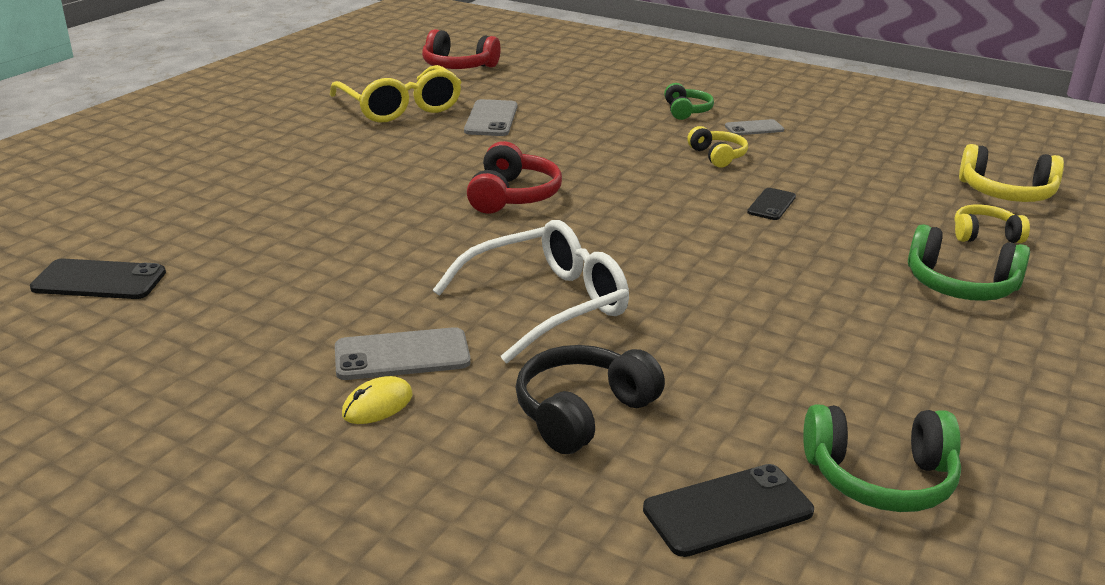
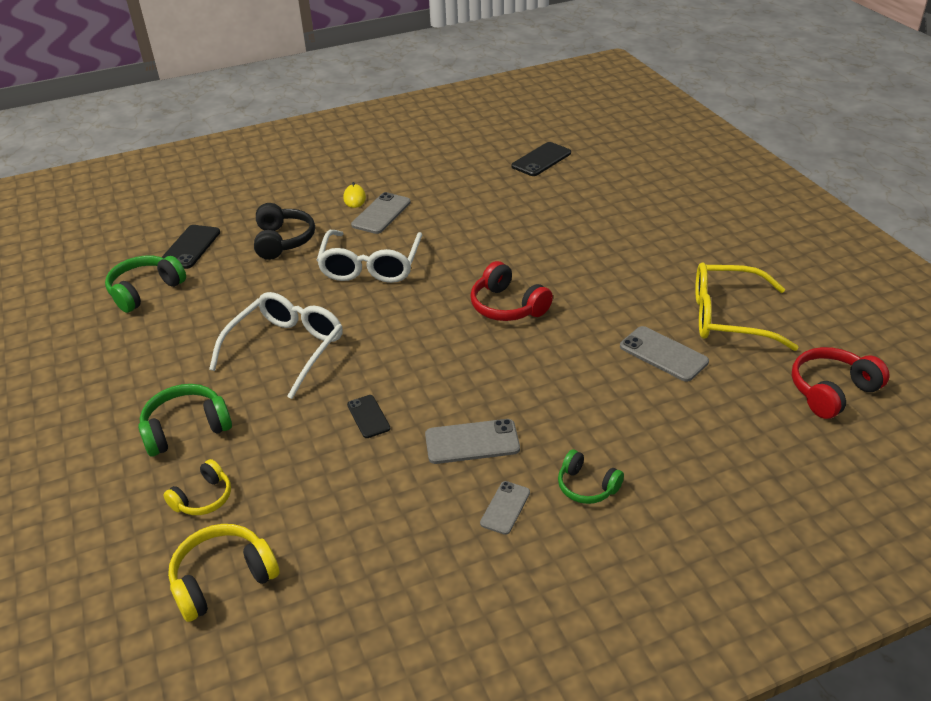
camera: 130 degrees right, 10 degrees up
yellow headphones [687,126,748,167] -> grey phone [425,419,520,464]
none -> white glasses [209,292,343,399]

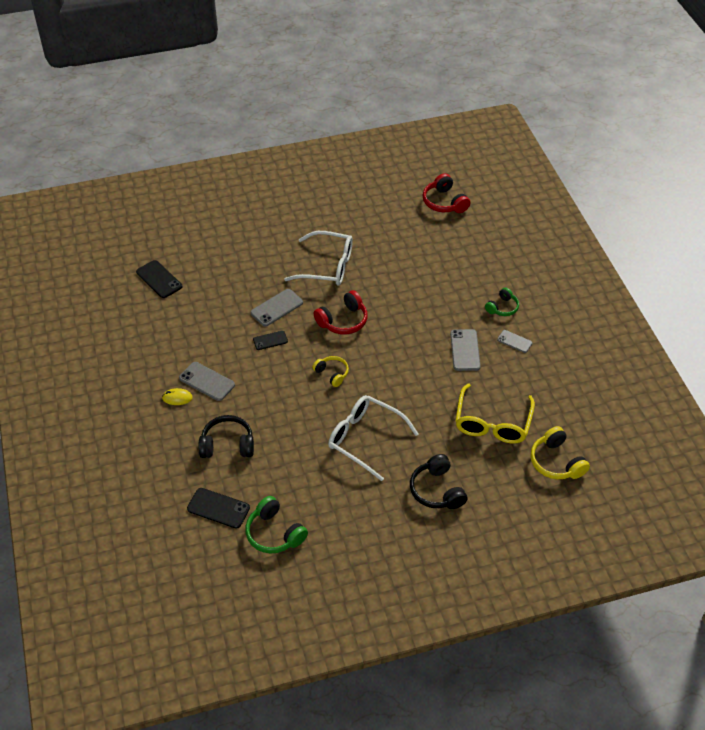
camera: 85 degrees left, 10 degrees up
green headphones [138,384,232,457] -> black headphones [410,454,467,509]
yellow headphones [163,459,231,515] -> yellow headphones moved to [312,356,349,387]
white glasses [317,230,423,283] -> white glasses moved to [284,231,353,286]
black phone [347,395,390,438] -> black phone moved to [253,331,288,350]
grey phone [620,326,709,382] -> grey phone moved to [251,289,303,327]
yellow glasses [695,262,799,351] -> yellow glasses moved to [455,383,535,444]

